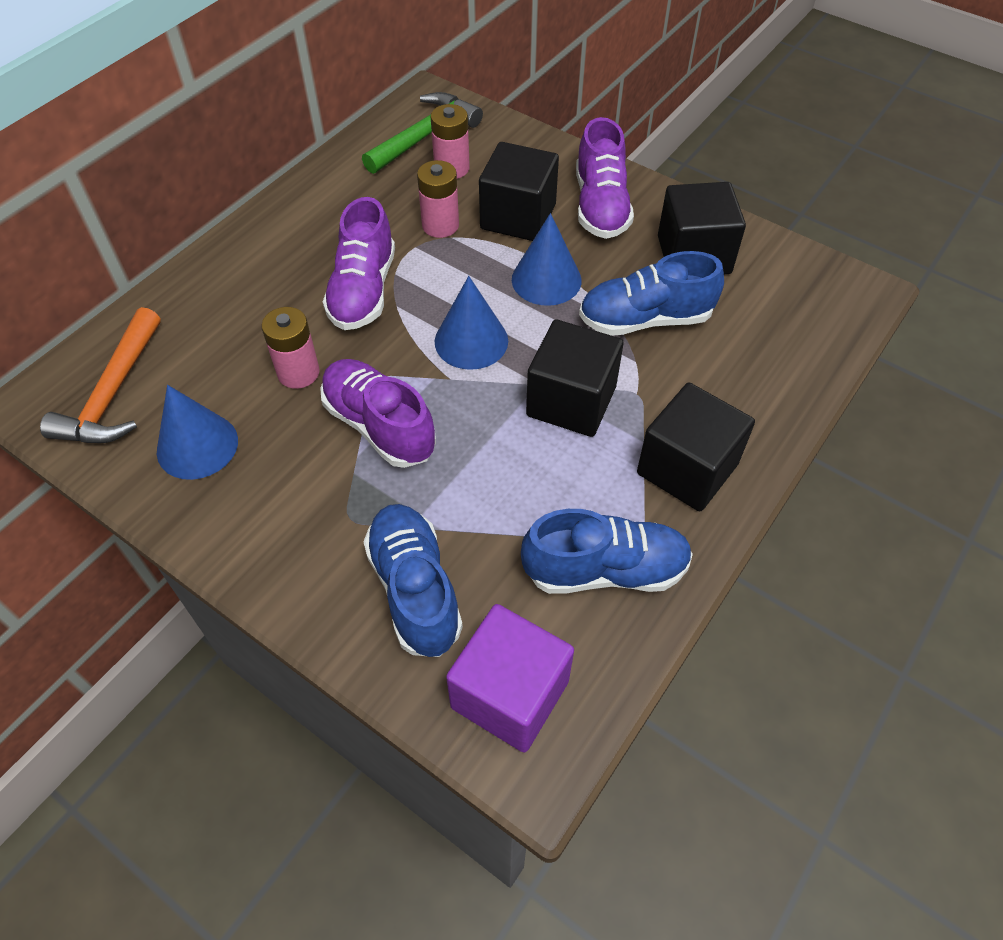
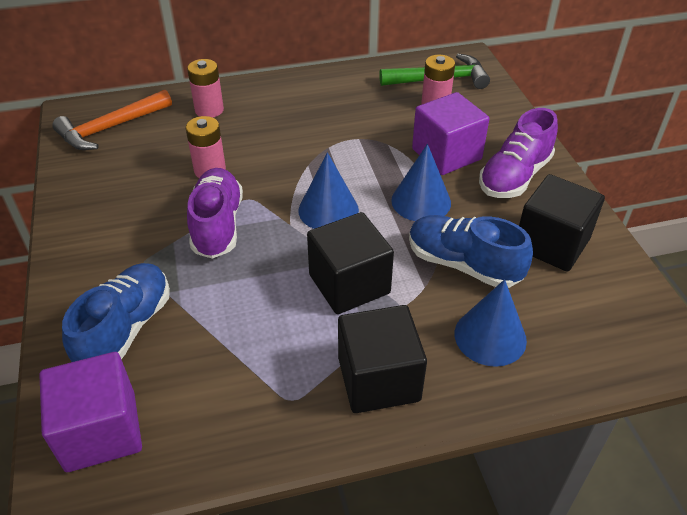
camera: 40 degrees right, 10 degrees down
blue cone [157,385,238,480] -> blue cone moved to [455,279,527,367]
purple shoe [323,197,395,330] -> none
pink battery [417,160,459,238] -> pink battery moved to [187,59,224,118]
black cube [479,142,559,241] -> purple cube [412,92,489,175]
blue shoe [521,509,693,594] -> none

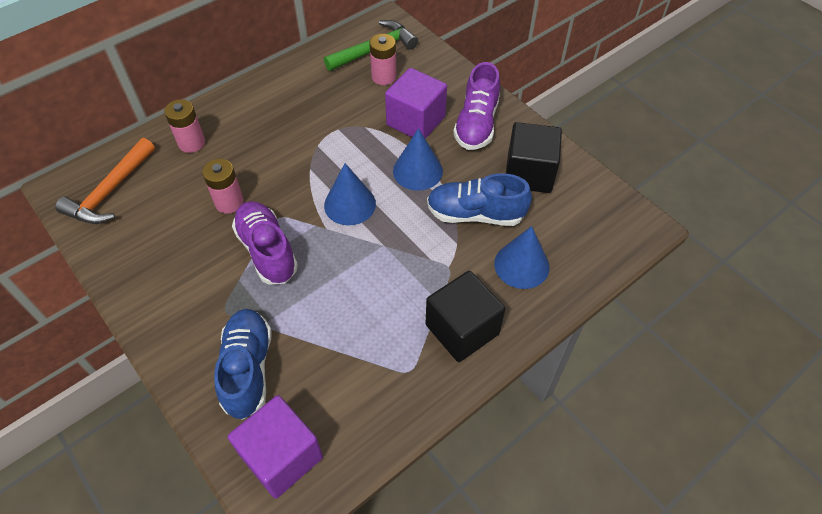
camera: 25 degrees left, 10 degrees up
black cube [307,212,394,314] -> none

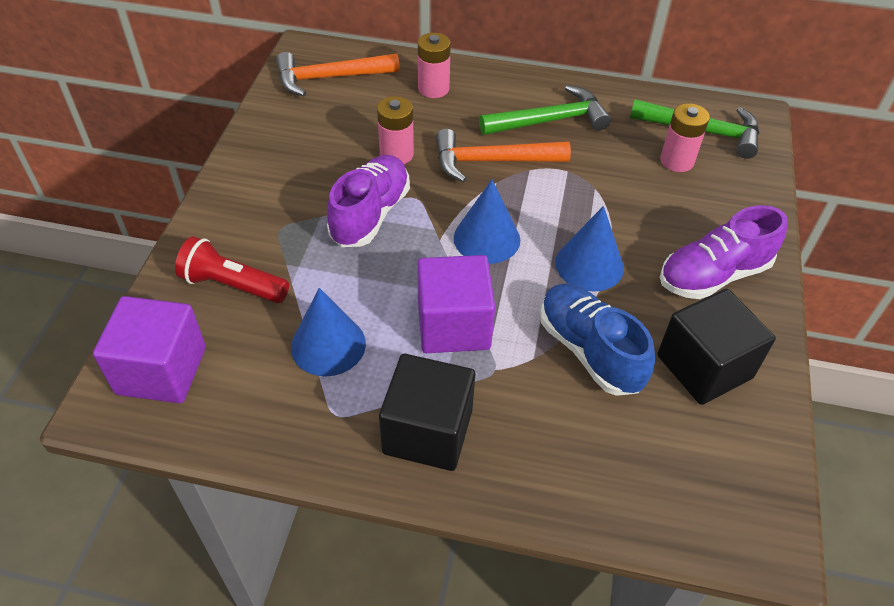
camera: 50 degrees right, 5 degrees down
blue shoe [214,309,272,420] -> red flashlight [175,236,289,303]
purple cube [385,68,447,139] -> purple cube moved to [417,255,495,353]
blue cone [494,226,549,289] -> blue cone moved to [291,288,366,376]
none -> orange hammer [436,129,571,182]
none -> green hammer [479,85,611,135]

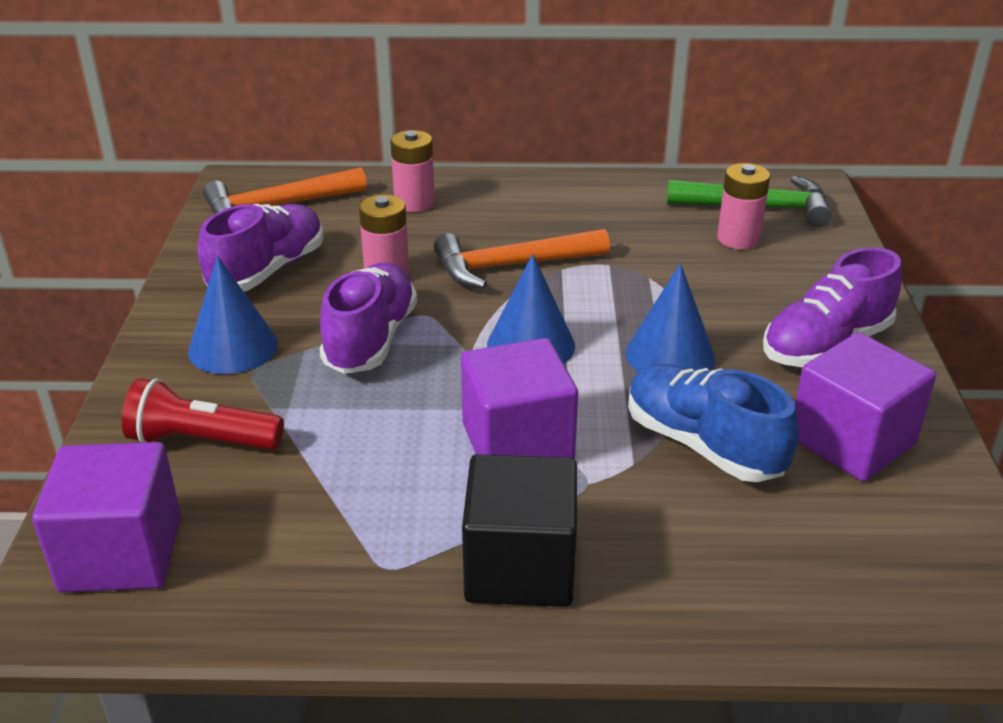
camera: 10 degrees left, 15 degrees down
blue cone [291,288,366,376] -> blue cone moved to [188,256,278,374]
green hammer [479,85,611,135] -> none
black cube [657,289,776,405] -> purple cube [795,332,936,482]
none -> purple shoe [198,204,324,291]

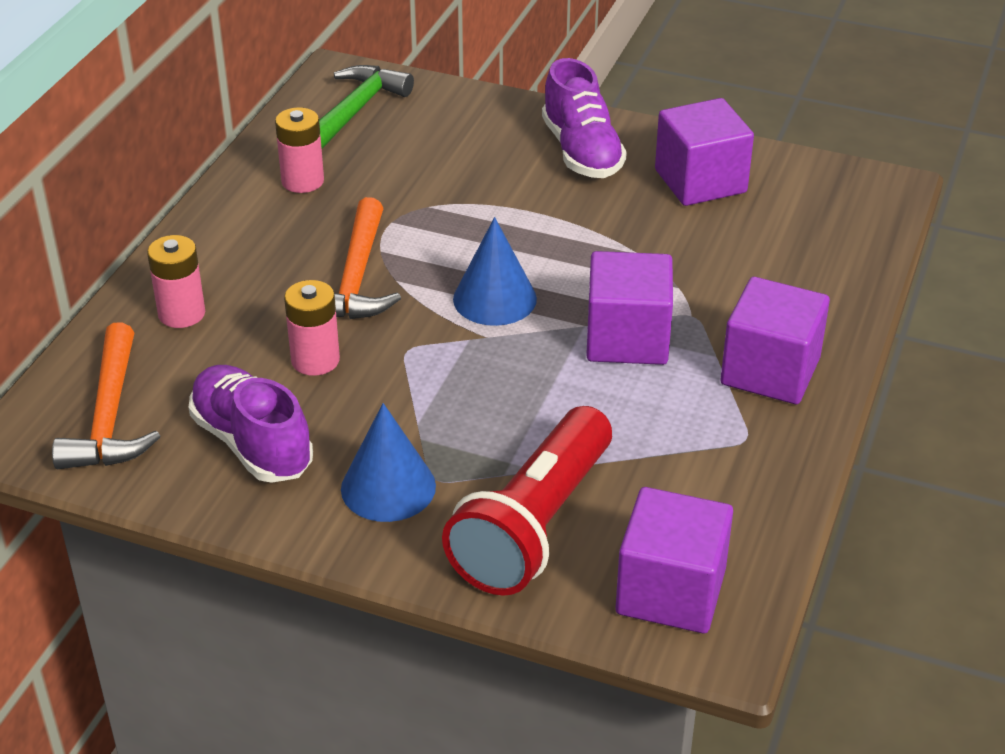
camera: 70 degrees left, 5 degrees up
red flashlight [122,378,284,450] -> red flashlight [442,406,612,596], size x1.60
purple shoe [319,263,417,374] -> none
black cube [462,454,577,607] -> purple cube [720,277,830,404]
blue cone [626,263,715,372] -> none
blue shoe [628,364,799,482] -> none
pink battery [717,163,770,249] -> pink battery moved to [275,107,324,193]

